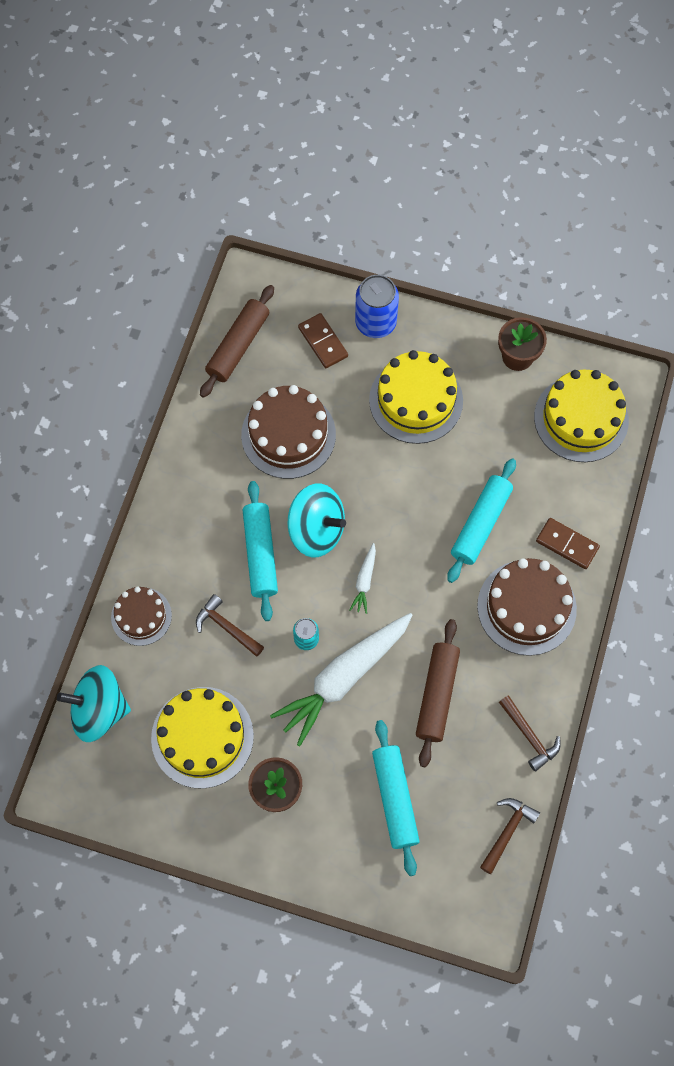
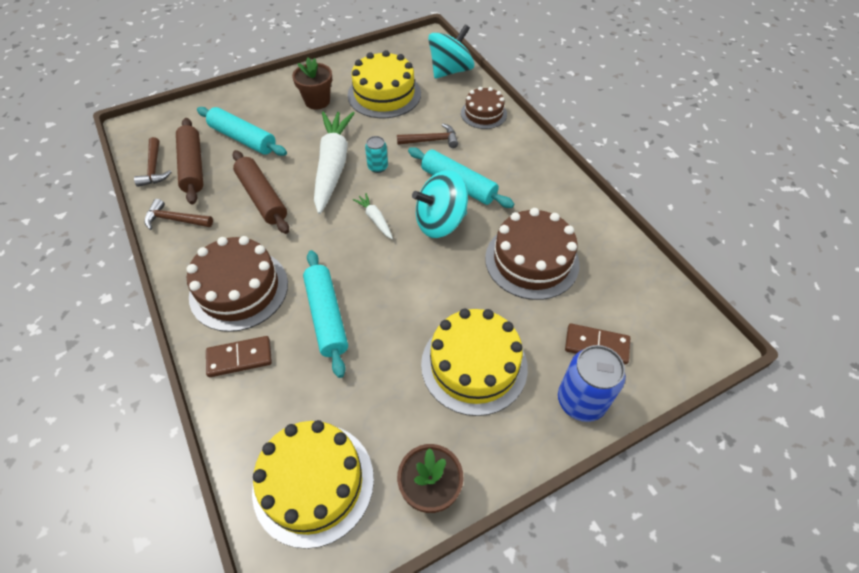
camera: 135 degrees right, 15 degrees down
brown rolling pin [200,285,274,398] -> brown rolling pin moved to [176,118,203,204]

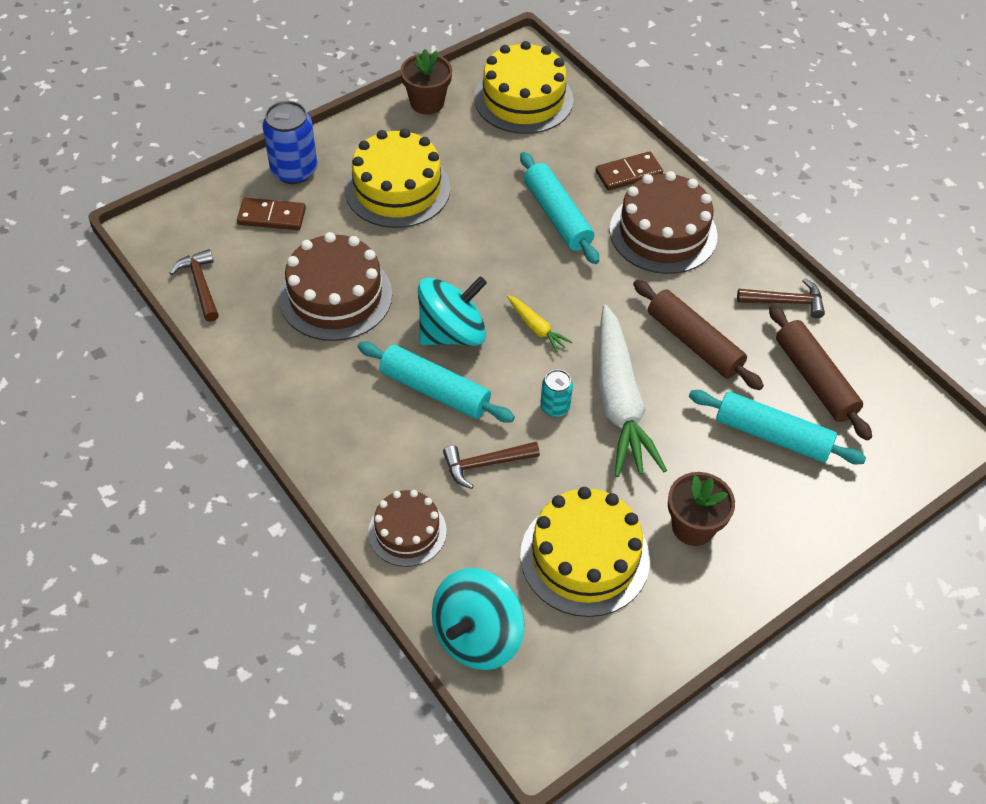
camera: 170 degrees right, 0 degrees up
brown hammer [134,137,172,187] -> brown hammer moved to [170,249,219,322]
white carrot [353,193,393,239] -> yellow carrot [507,295,572,353]

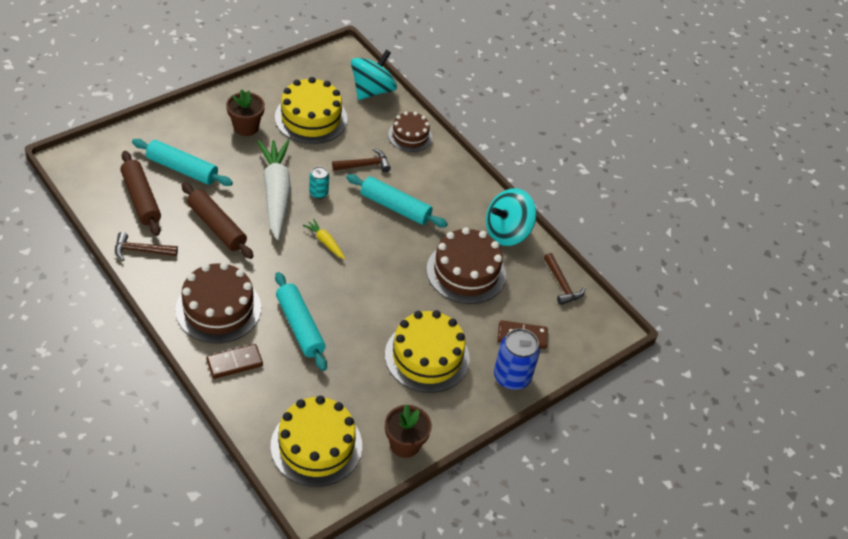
camera: 175 degrees right, 5 degrees down
turquoise spinning top [418,277,487,346] -> turquoise spinning top moved to [486,188,536,246]

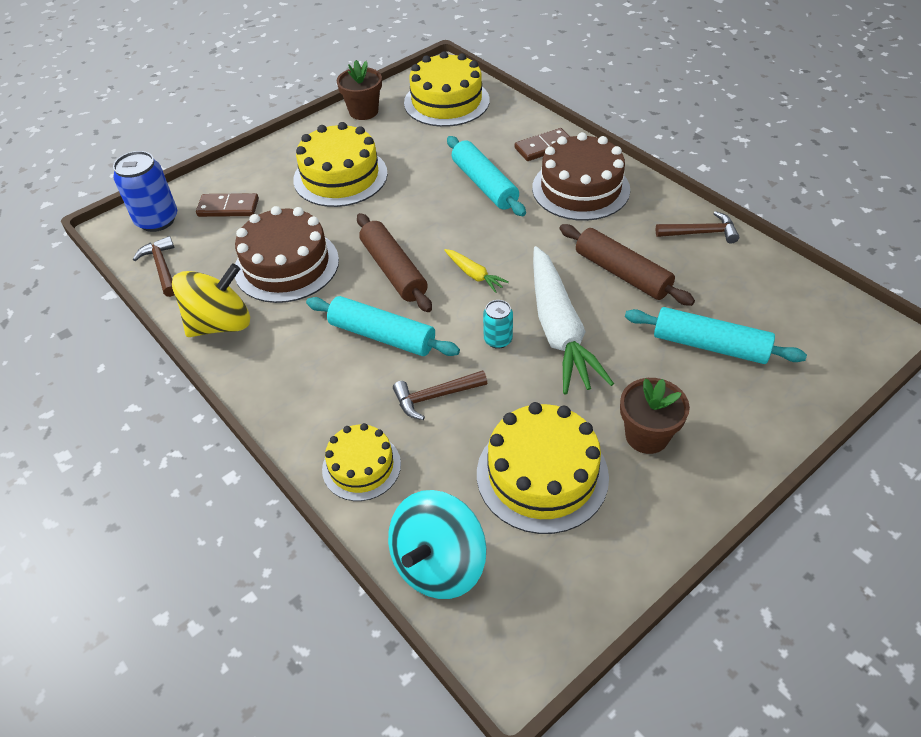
camera: 175 degrees left, 0 degrees up
brown rolling pin [120,151,161,236] -> brown rolling pin moved to [357,213,432,312]
brown cake [388,111,432,152] -> yellow cake [322,423,401,501]
turquoise spinning top [486,188,536,246] -> yellow spinning top [172,263,250,337]
blue can [494,328,540,390] -> blue can moved to [113,151,177,232]

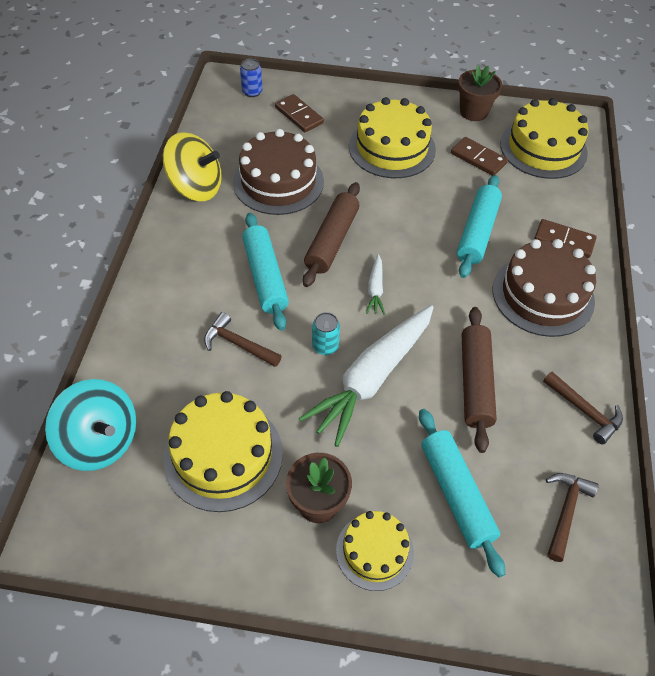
camera: 45 degrees right, 5 degrees up
blue can [113,151,177,232] -> blue can [240,59,262,97], size x0.56
brown hammer [133,236,174,297] -> brown hammer moved to [546,473,599,562]
yellow cake [322,423,401,501] -> yellow cake moved to [336,511,414,591]
turquoise spinning top [388,490,486,599] -> turquoise spinning top turned 135 degrees counterclockwise [45,379,136,471]
yellow carrot [444,249,509,293] -> white carrot [366,254,385,315]
none -> brown domino [451,137,508,176]

